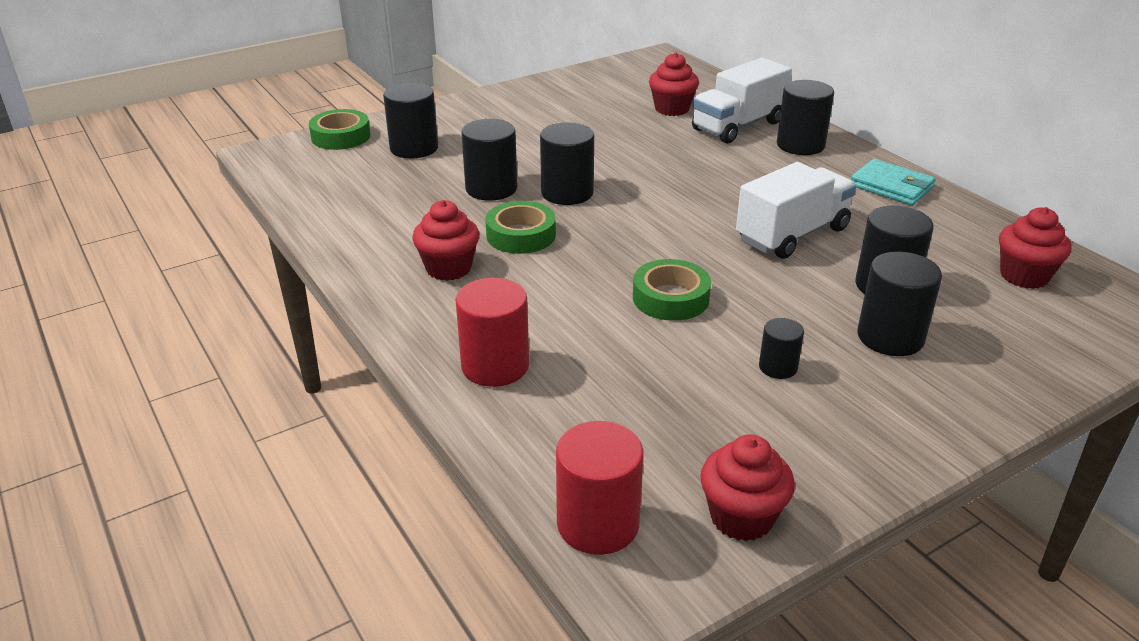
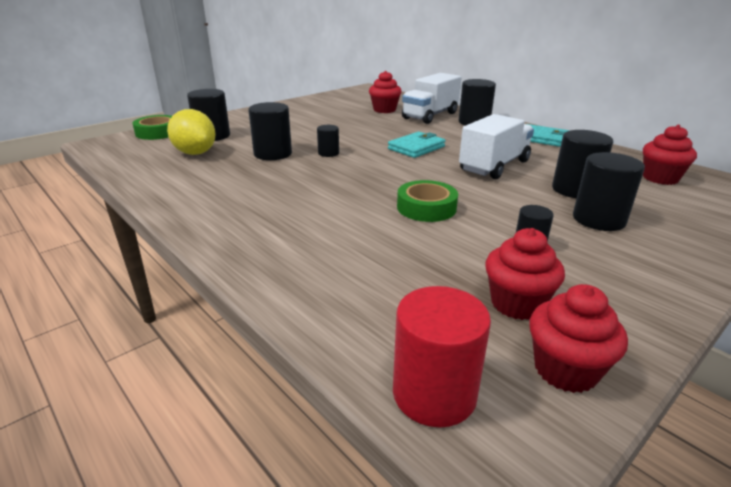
camera: 10 degrees left, 5 degrees down
red cupcake [412,200,479,281] -> red cupcake moved to [485,228,565,320]
red cylinder [455,278,529,387] -> none
green tape [485,201,556,254] -> none
black cylinder [540,122,594,205] -> black cylinder [317,125,339,157], size x0.56
none -> yellow lemon [167,109,216,155]
none -> turquoise wallet [388,132,445,158]

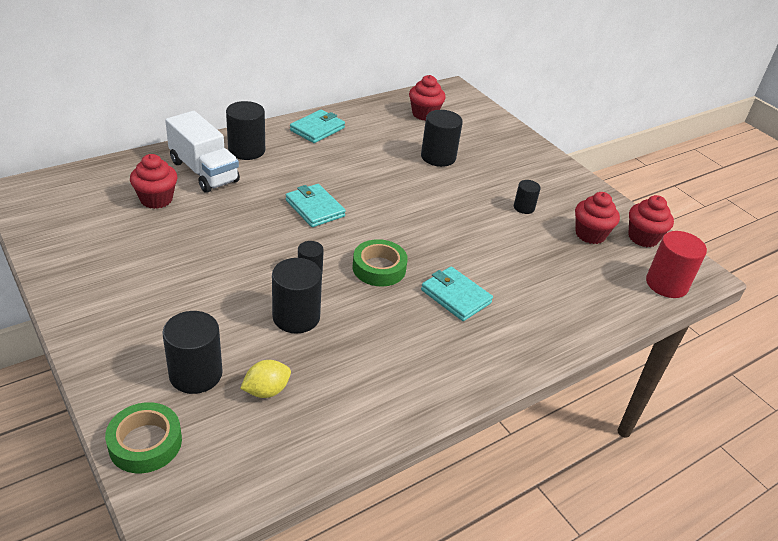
camera: 85 degrees left, 10 degrees up
yellow lemon [167,109,216,155] -> yellow lemon [240,360,291,398], size x0.61
green tape [397,180,458,222] -> green tape moved to [353,239,408,287]
white truck [459,114,534,179] -> none
black cylinder [573,152,645,231] -> none
none -> turquoise wallet [421,267,493,321]

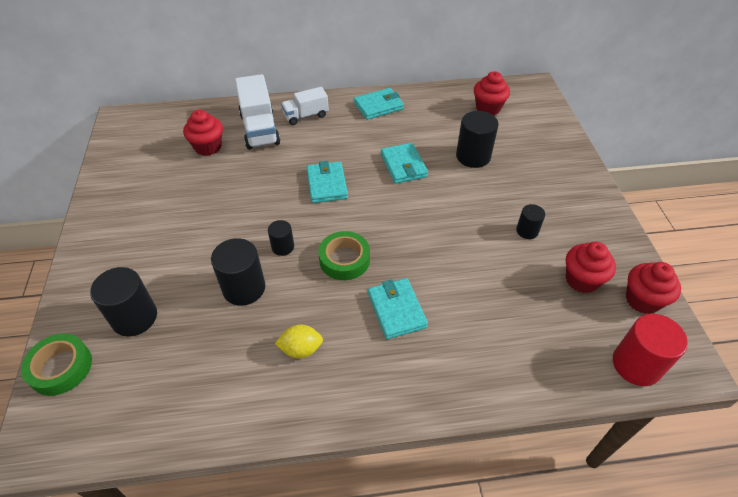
camera: 30 degrees right, 10 degrees up
black cylinder [226,101,265,160] -> white truck [281,87,329,125]
yellow lemon [240,360,291,398] -> yellow lemon moved to [275,325,323,358]
none -> turquoise wallet [381,143,428,184]

